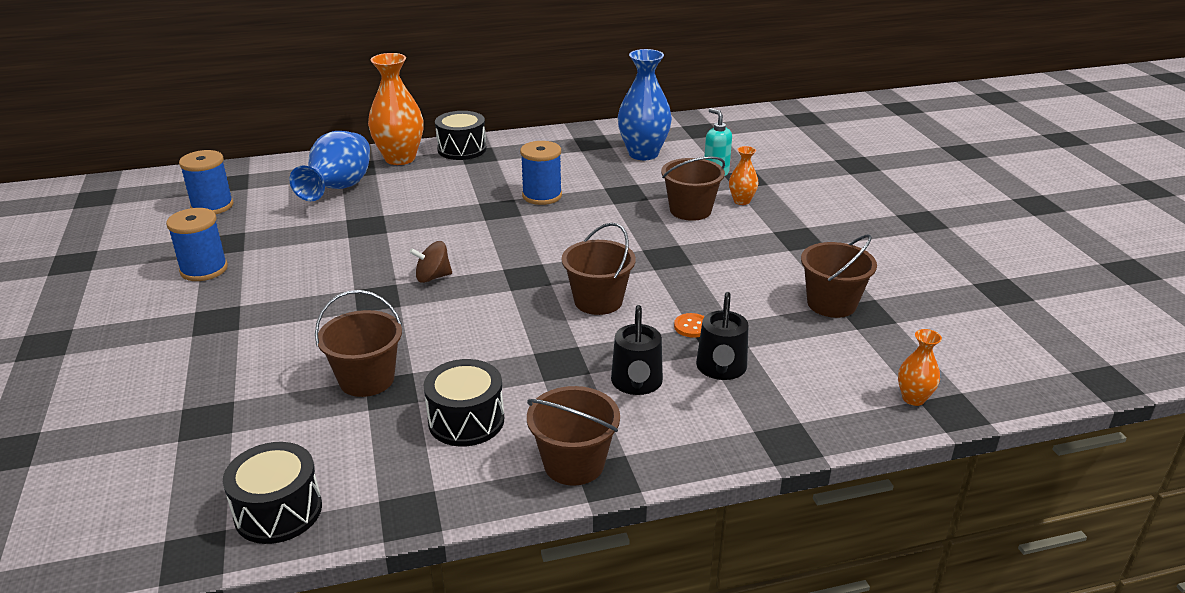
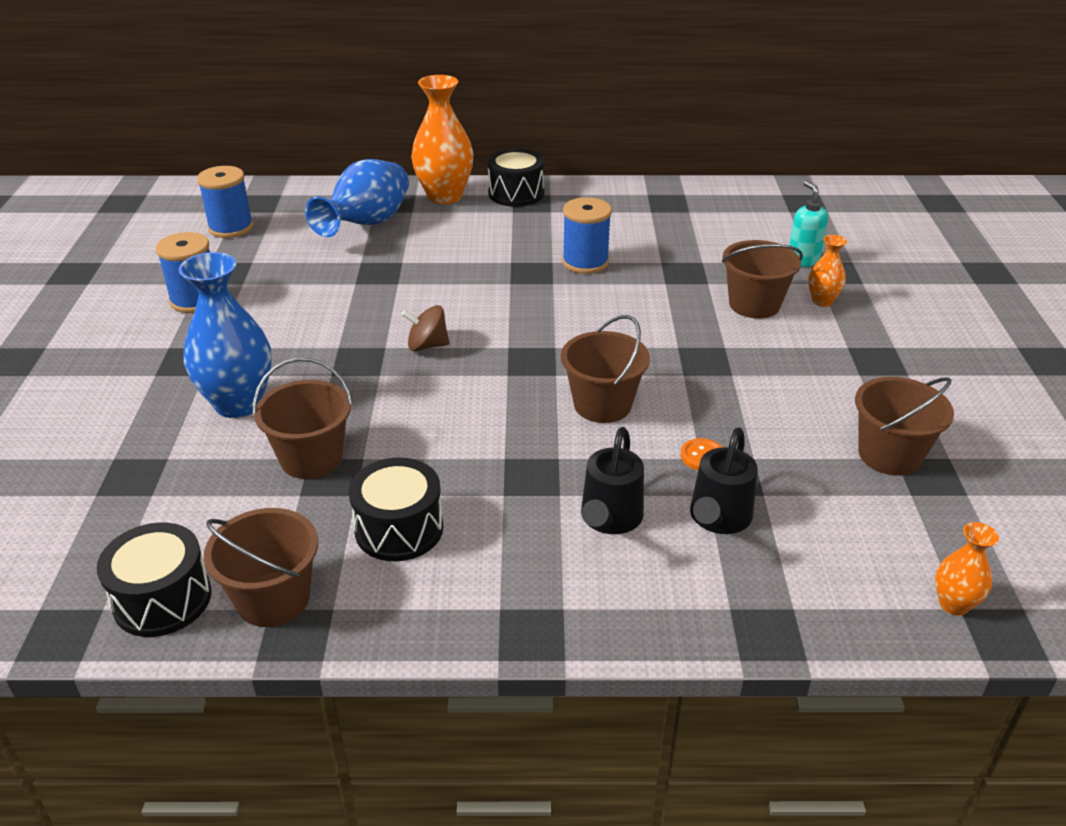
camera: 15 degrees right, 5 degrees up
brown bucket [527,386,620,486] -> brown bucket moved to [204,508,318,627]
blue vase [618,49,672,160] -> blue vase moved to [178,252,272,418]

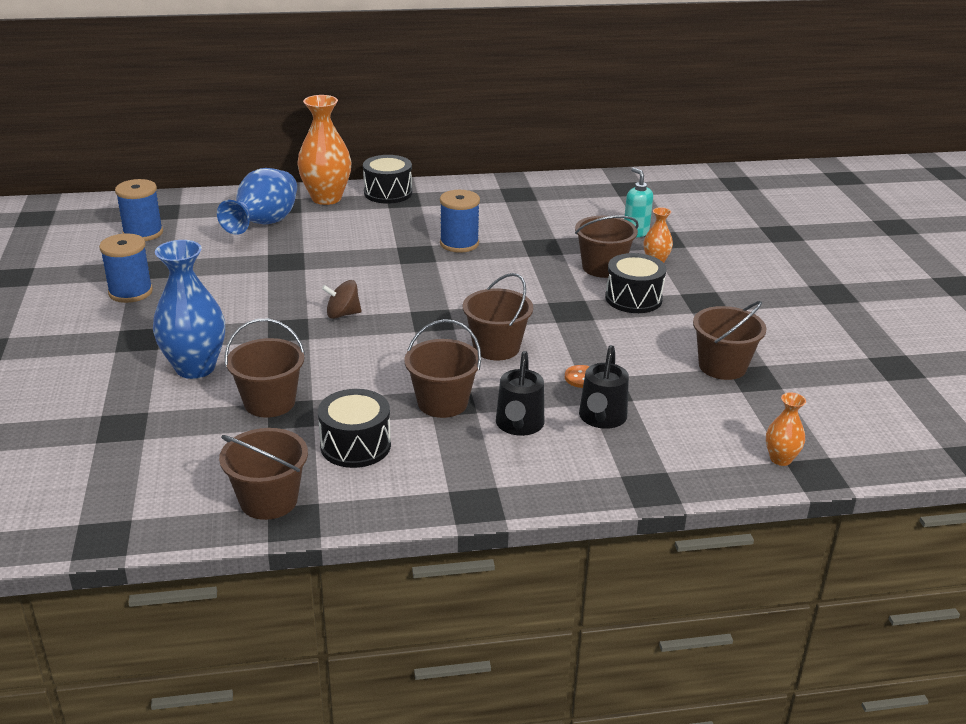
camera: 10 degrees left, 5 degrees down
black drum [97,523,211,637] -> black drum moved to [605,253,666,313]
none -> brown bucket [404,319,481,418]

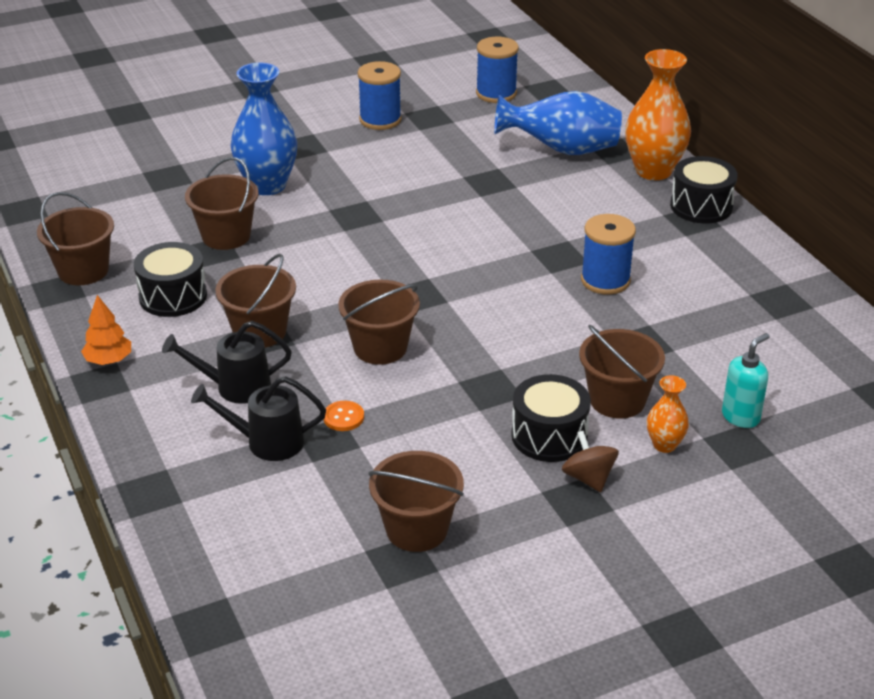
camera: 75 degrees right, 5 degrees up
brown spinning top [322,280,362,319] -> brown spinning top moved to [562,431,619,492]
orange vase [766,392,806,466] -> none
none -> orange tree [81,295,131,365]

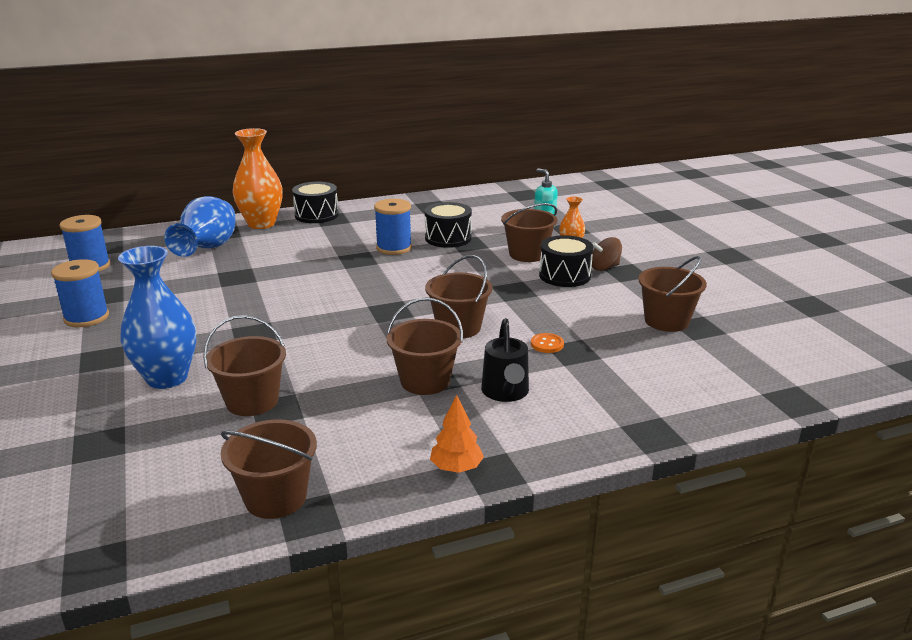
camera: 85 degrees left, 10 degrees down
black drum [134,242,207,317] -> black drum moved to [424,202,472,248]
black watering can [191,376,326,461] -> none

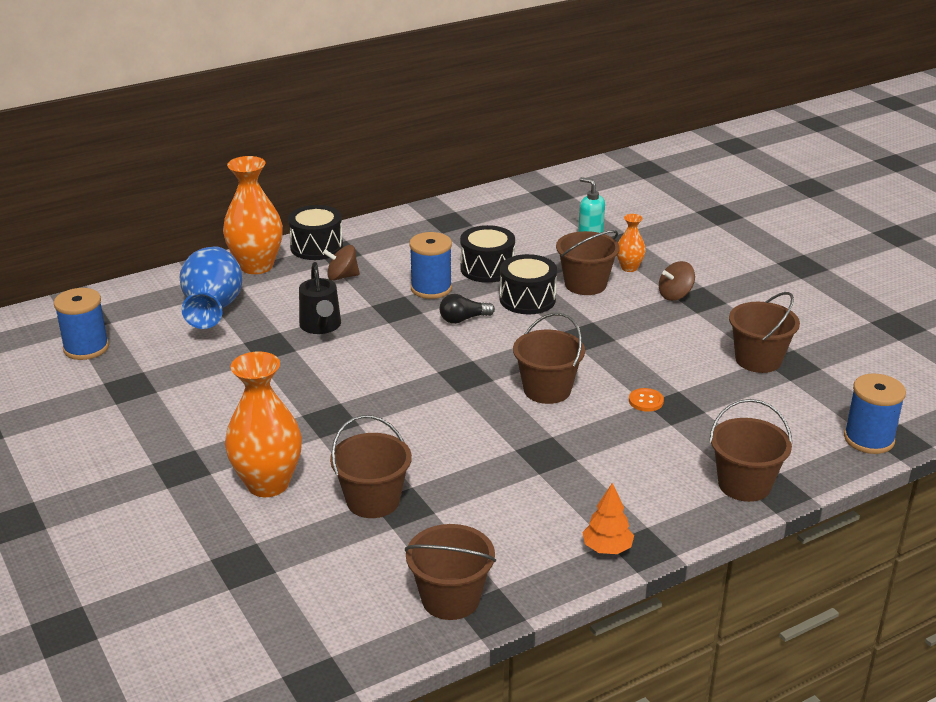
camera: 10 degrees left, 5 degrees up
blue spool [51,259,109,327] -> blue spool moved to [844,374,906,454]
blue vase [118,246,196,389] -> orange vase [225,352,302,497]
brown bucket [386,298,463,395] -> brown bucket moved to [709,399,792,502]
black watering can [481,318,529,402] -> black watering can moved to [299,262,341,334]
black drum [539,235,593,287] -> black drum moved to [500,254,557,314]
none -> brown spinning top [323,245,360,281]
none -> black light bulb [439,294,495,324]

